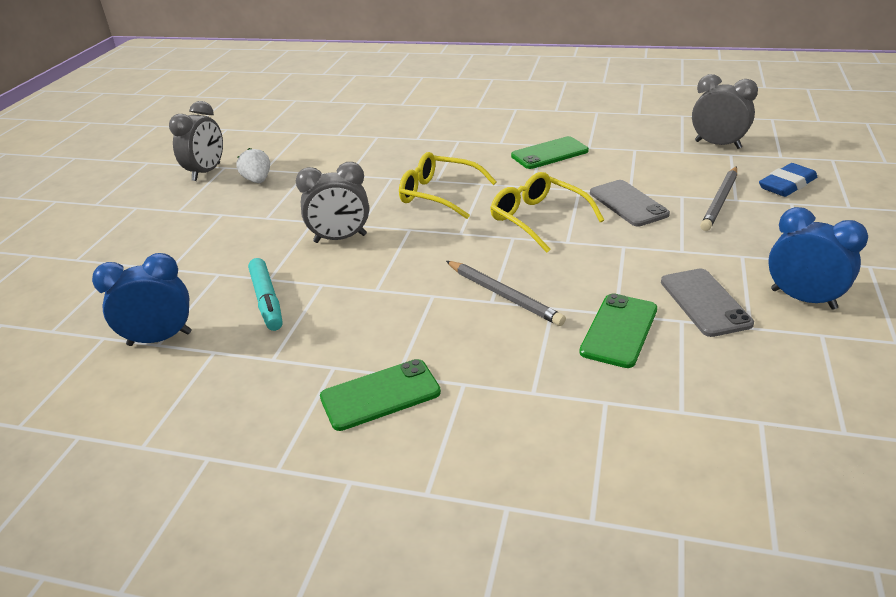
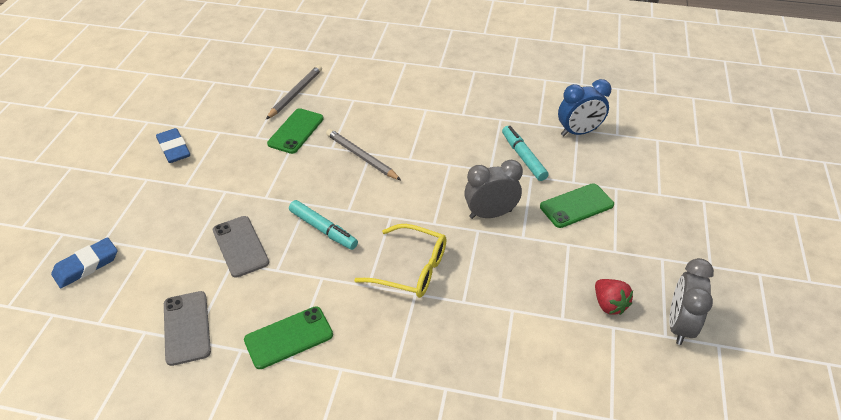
camera: 175 degrees right, 10 degrees up
white strawberry [237,148,270,183] -> red strawberry [595,279,633,315]
green phone [320,359,441,431] -> green phone moved to [540,183,614,228]
yellow glasses [490,172,604,253] -> turquoise marker [289,200,358,250]
grey phone [661,268,754,337] -> grey phone moved to [164,291,211,366]
grey clock [692,74,758,149] -> none
grey pencil [700,166,737,231] -> grey pencil moved to [266,65,322,119]
blue clock [768,207,868,310] -> blue eraser [156,128,190,163]

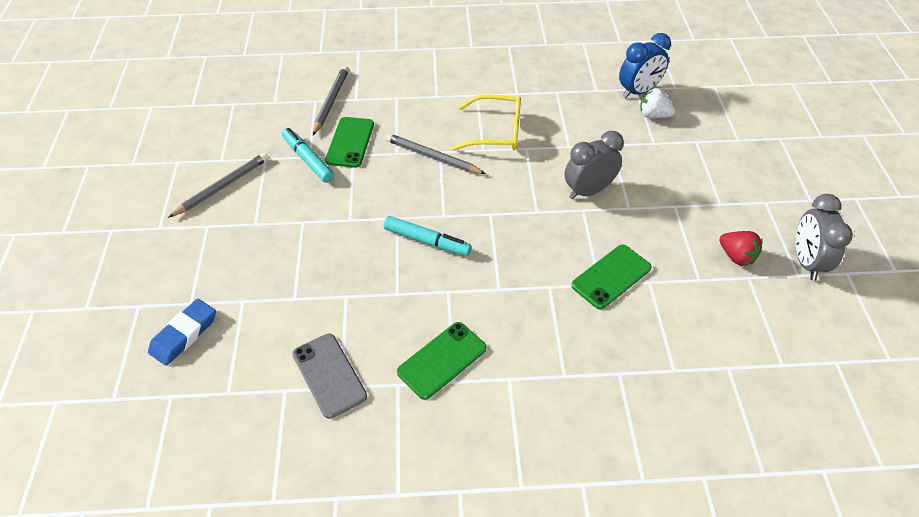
camera: 15 degrees left, 5 degrees up
blue eraser [156,128,190,163] -> grey pencil [168,152,269,218]
grey phone [213,216,269,278] -> none
yellow glasses [354,224,446,298] -> yellow glasses moved to [452,94,521,151]
turquoise marker [502,126,549,181] -> turquoise marker moved to [282,128,334,183]
green phone [540,183,614,228] -> green phone moved to [571,245,652,309]
none -> white strawberry [640,88,675,118]

